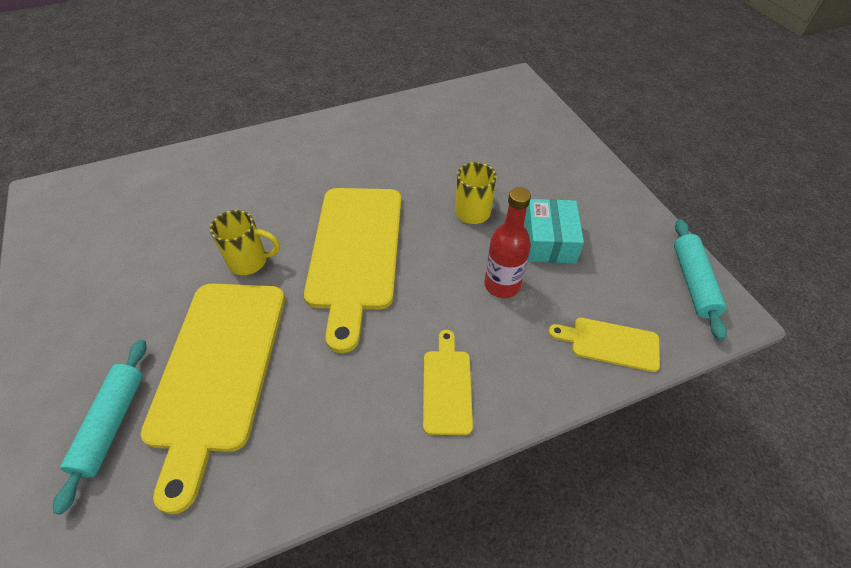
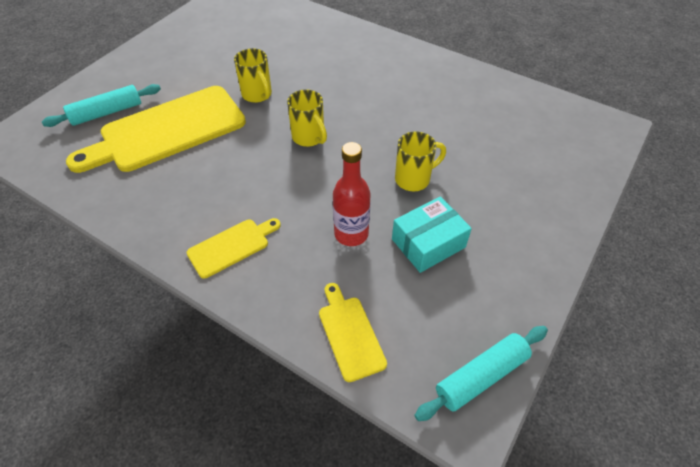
camera: 55 degrees right, 0 degrees up
yellow cutting board [304,188,401,353] -> yellow mug [287,89,327,147]

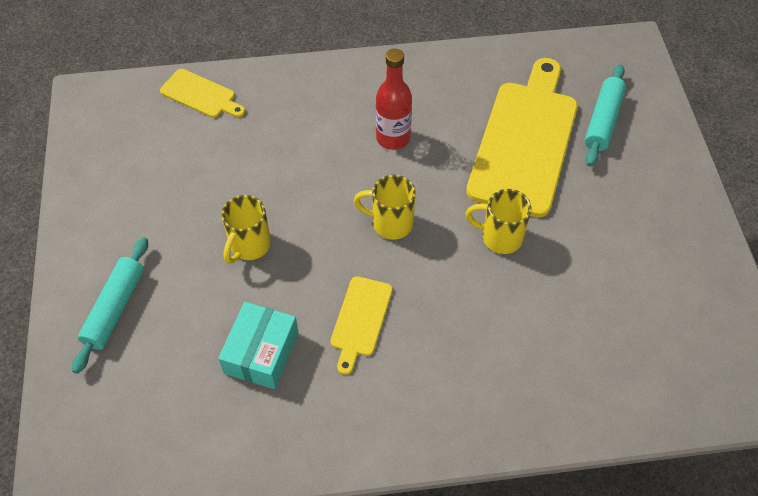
camera: 140 degrees right, 5 degrees up
yellow cutting board [187,218,281,278] -> yellow cutting board moved to [330,276,393,375]
red bottle [333,142,371,246] -> red bottle moved to [376,49,412,150]
turquoise box [392,196,472,273] -> turquoise box moved to [218,302,299,389]
turquoise rolling pin [414,326,548,421] -> turquoise rolling pin moved to [72,237,148,374]

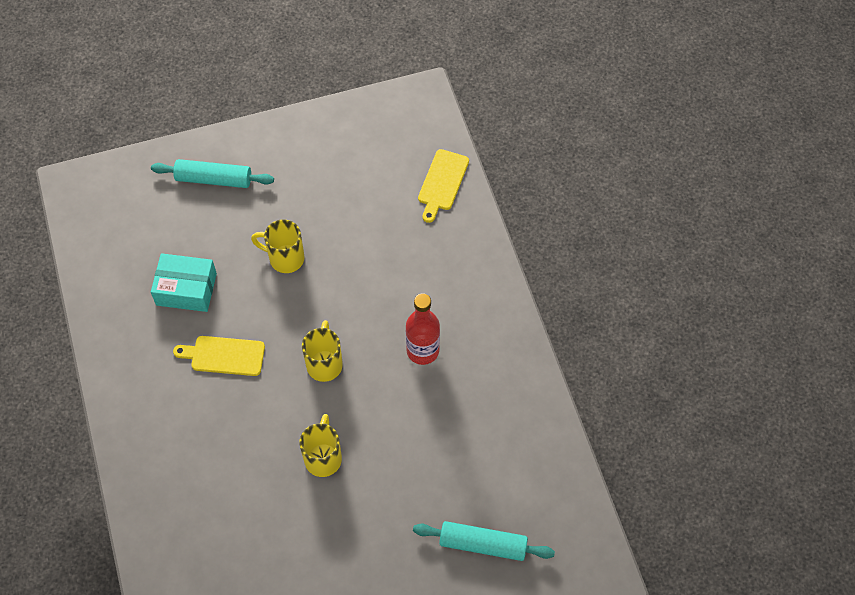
camera: 80 degrees right, 5 degrees up
yellow cutting board [466,58,578,217] -> none

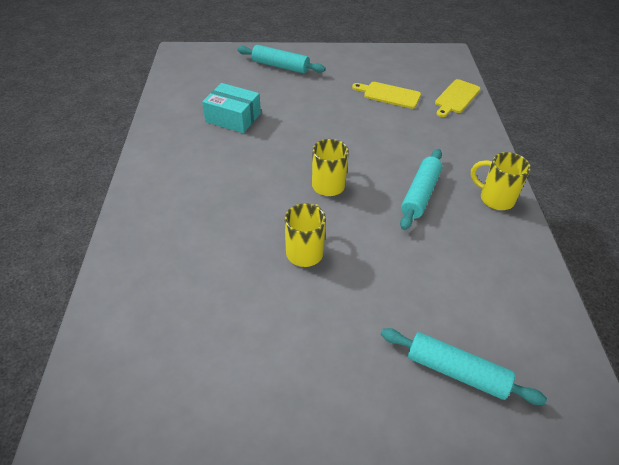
camera: 15 degrees right, 15 degrees down
yellow cutting board [173,336,265,376] -> yellow cutting board moved to [352,82,421,109]
yellow mug [251,219,304,273] -> yellow mug moved to [471,152,531,210]
red bottle [406,293,440,365] -> turquoise rolling pin [400,149,442,230]

